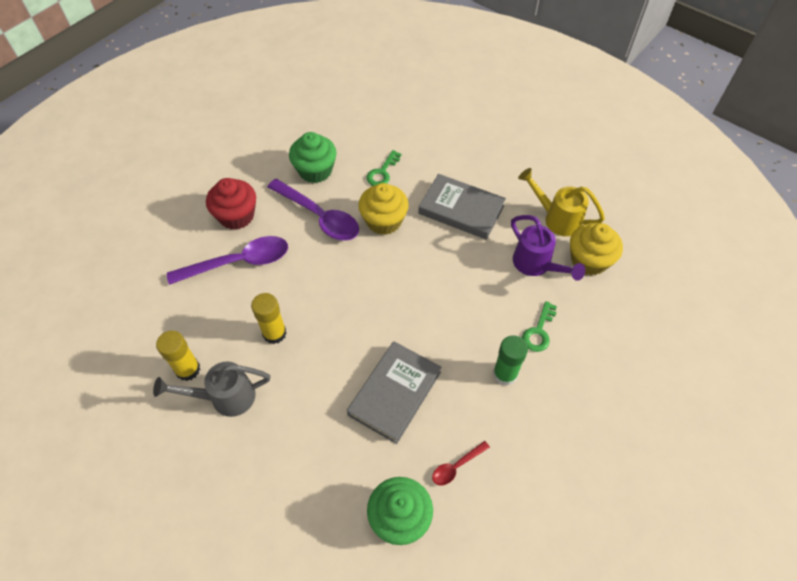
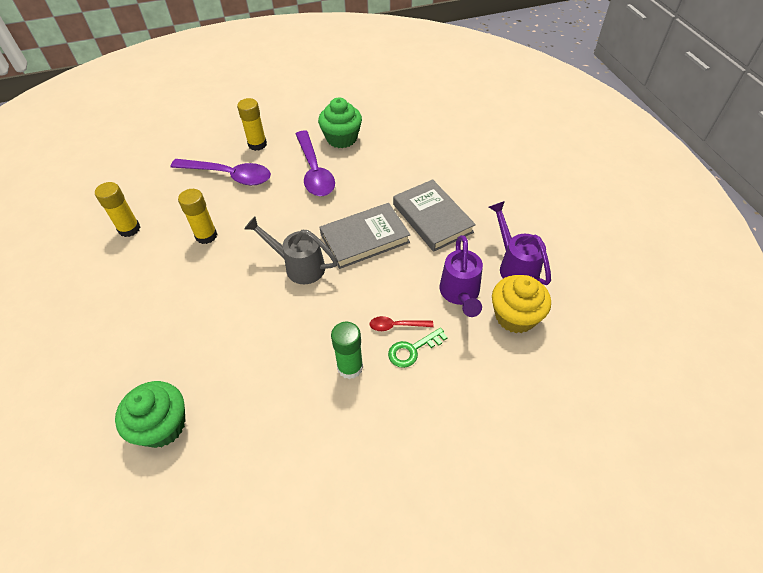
camera: 35 degrees right, 5 degrees down
grey watering can [153,362,270,417] -> grey watering can moved to [244,216,338,284]
red cupcake [206,178,256,230] -> yellow glue stick [237,98,267,151]
grey book [347,341,442,444] -> grey book moved to [319,203,410,269]
yellow cupcake [358,183,409,235] -> none
green key [366,150,401,186] -> none
red spoon [432,441,490,485] -> red spoon moved to [370,316,433,331]
yellow watering can [518,168,605,236] -> purple watering can [489,201,551,285]

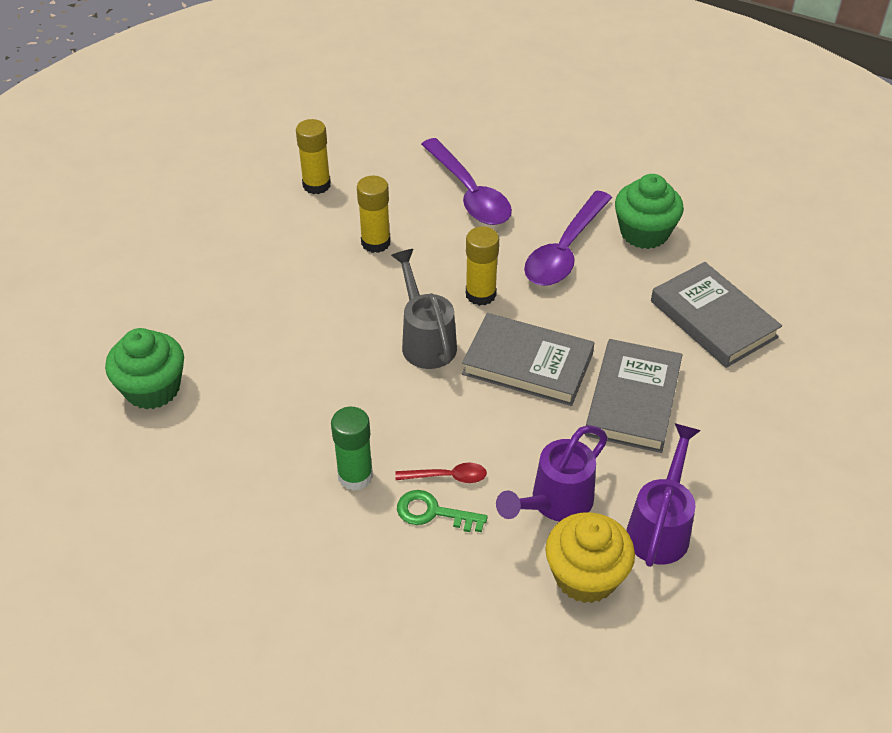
camera: 45 degrees right, 5 degrees down
yellow glue stick [237,98,267,151] -> yellow glue stick moved to [466,226,499,306]
red spoon [370,316,433,331] -> red spoon turned 135 degrees clockwise [395,463,487,483]
none -> grey book [651,262,782,368]

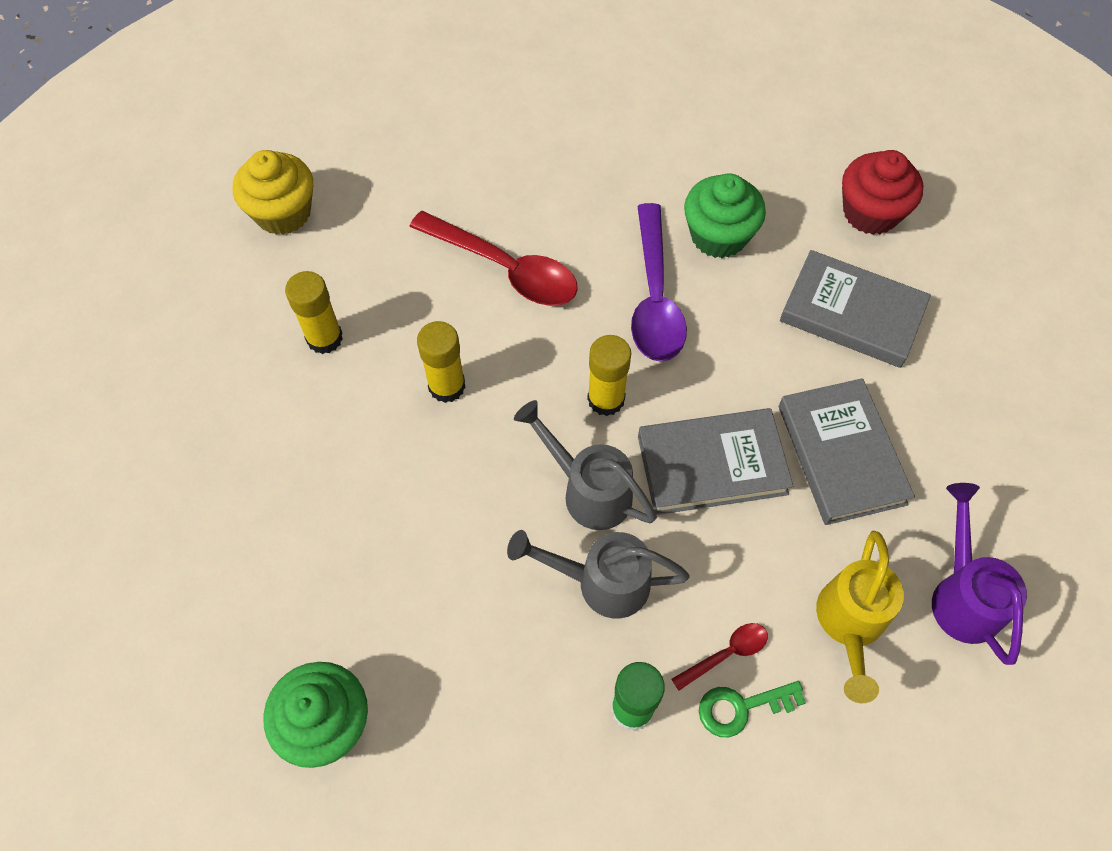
camera: 30 degrees left, 15 degrees up
purple spoon [421,138,512,225] -> red spoon [409,211,578,306]
purple watering can [496,425,608,522] -> yellow watering can [816,531,904,703]
yellow cupcake [545,512,635,603] -> yellow cupcake moved to [233,150,313,235]
none -> grey watering can [507,530,690,619]
none -> red cupcake [842,150,924,235]

